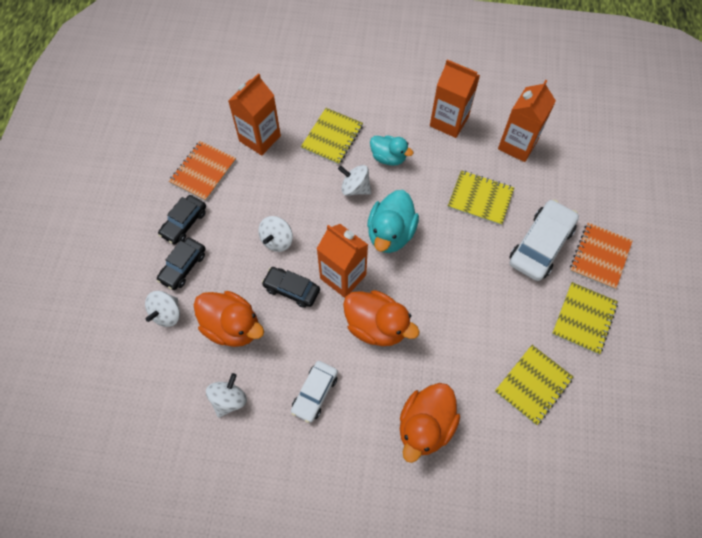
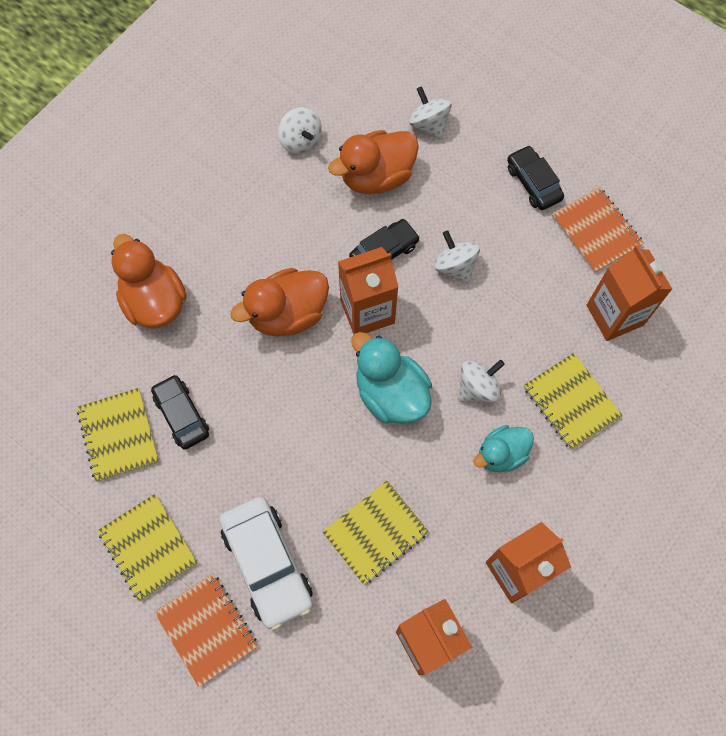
camera: 120 degrees right, 5 degrees up
black car [157,237,205,290] -> black car moved to [151,375,209,450]
white car [291,361,338,423] -> none

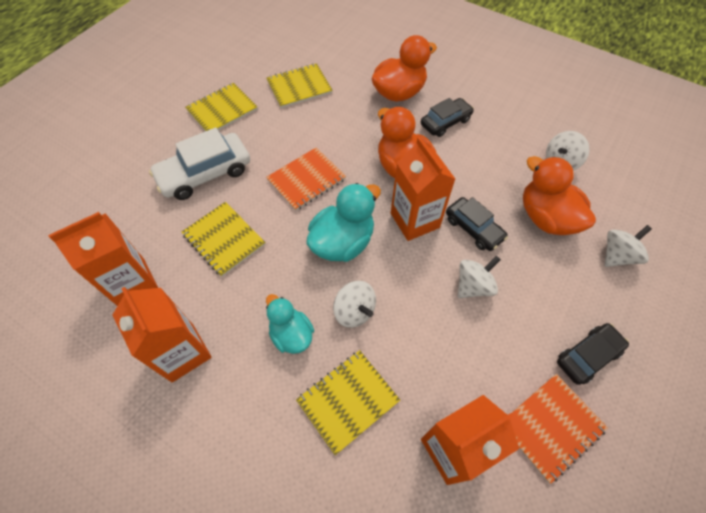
camera: 85 degrees right, 10 degrees down
black car [151,375,209,450] -> black car moved to [421,98,474,137]
orange notebook [154,573,258,687] -> orange notebook moved to [266,147,346,211]

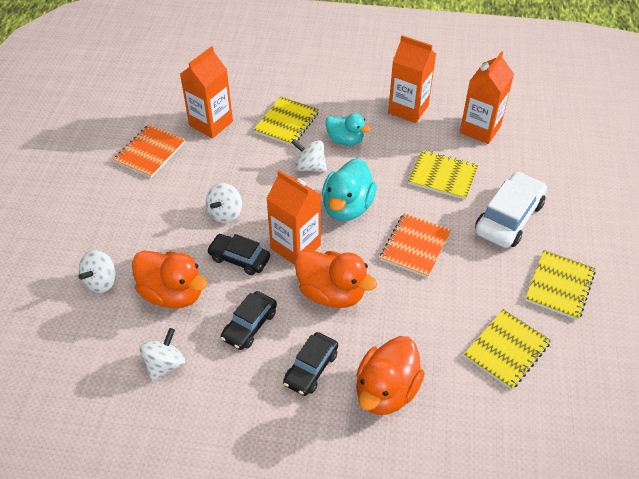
camera: 155 degrees right, 10 degrees down
black car [557,323,629,385] -> black car moved to [221,291,277,350]

